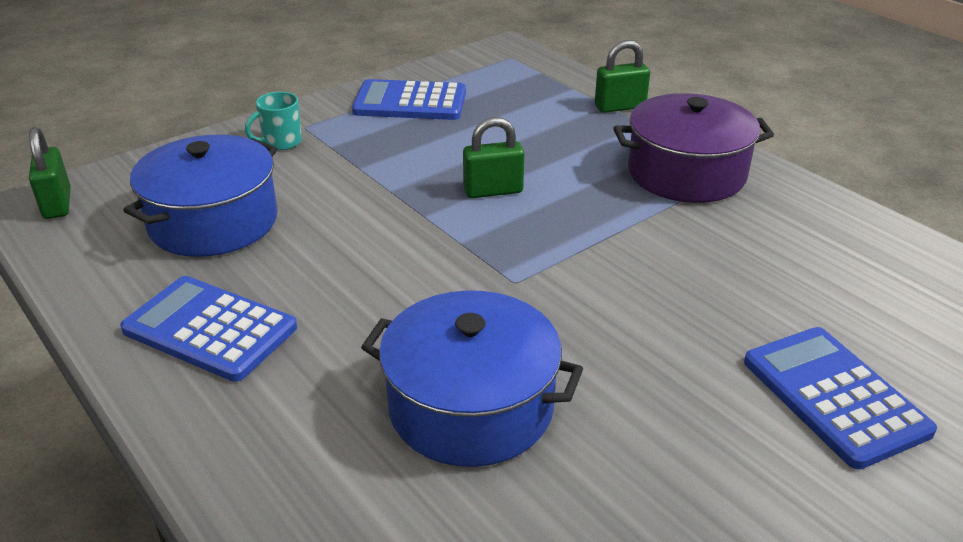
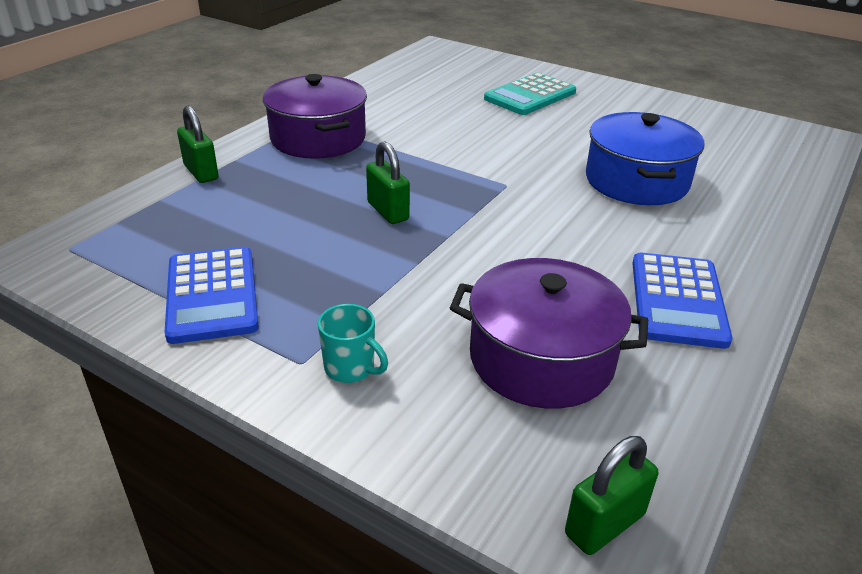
camera: 110 degrees left, 0 degrees up
blue pot [123,134,278,257] -> purple pot [450,258,648,409]
blue calculator [744,327,937,470] -> turquoise calculator [484,73,576,115]

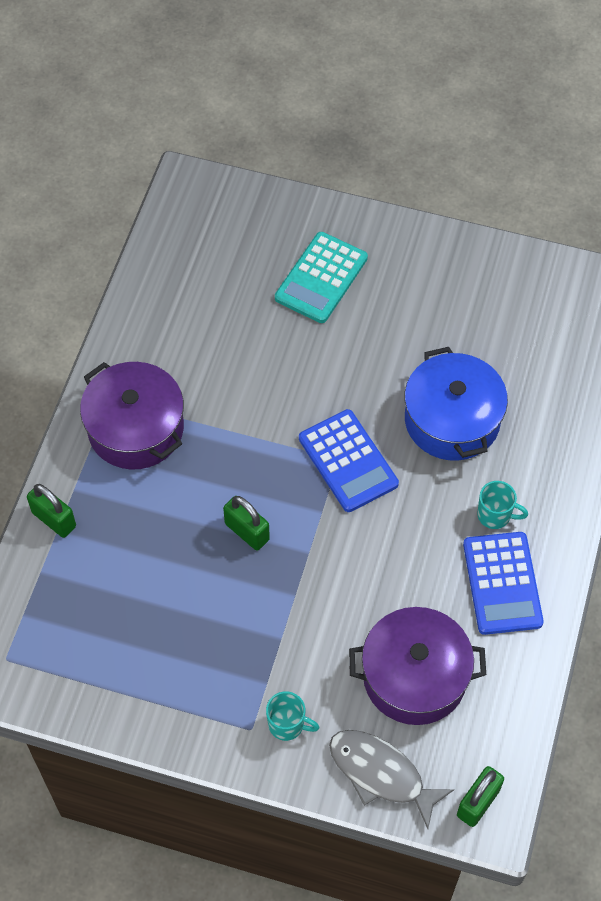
camera: 15 degrees left, 25 degrees up
blue calculator [164,247,259,344] -> blue calculator moved to [299,409,399,512]
none -> grey fish [329,730,454,829]
none -> turquoise mug [477,481,528,529]

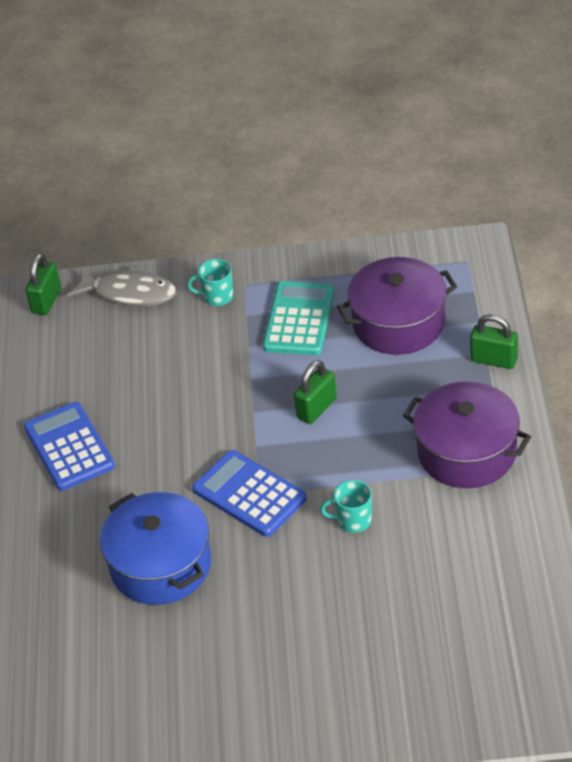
camera: 165 degrees right, 15 degrees down
green padlock [223,496,270,550] -> green padlock turned 75 degrees counterclockwise [294,360,337,424]
turquoise calculator [275,232,368,323] -> turquoise calculator moved to [263,281,335,355]
purple pot [349,607,486,725] -> purple pot moved to [337,257,457,355]
turquoise mug [477,481,528,529] -> turquoise mug moved to [320,480,372,533]

